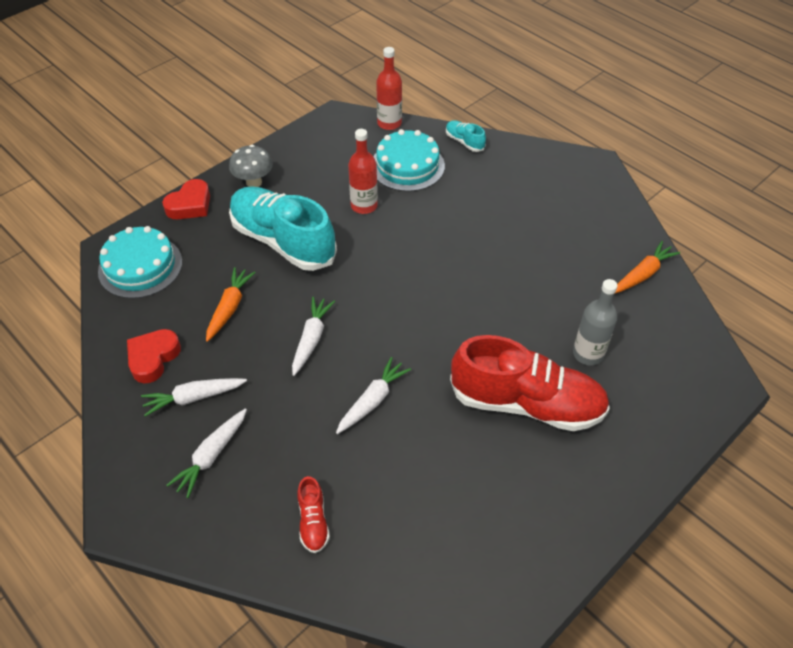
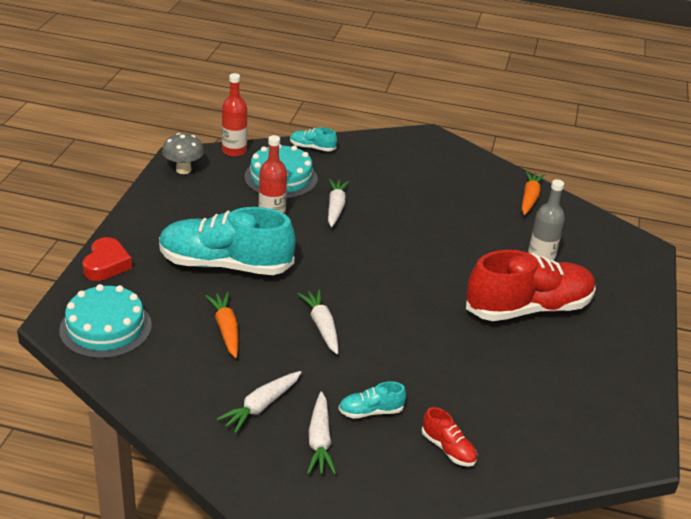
camera: 35 degrees left, 15 degrees down
red heart [127,329,181,383] -> none
grey mushroom [229,145,273,187] -> grey mushroom moved to [162,133,204,174]
white carrot [336,357,411,434] -> white carrot moved to [328,179,349,227]
none -> turquoise shoe [338,381,406,419]

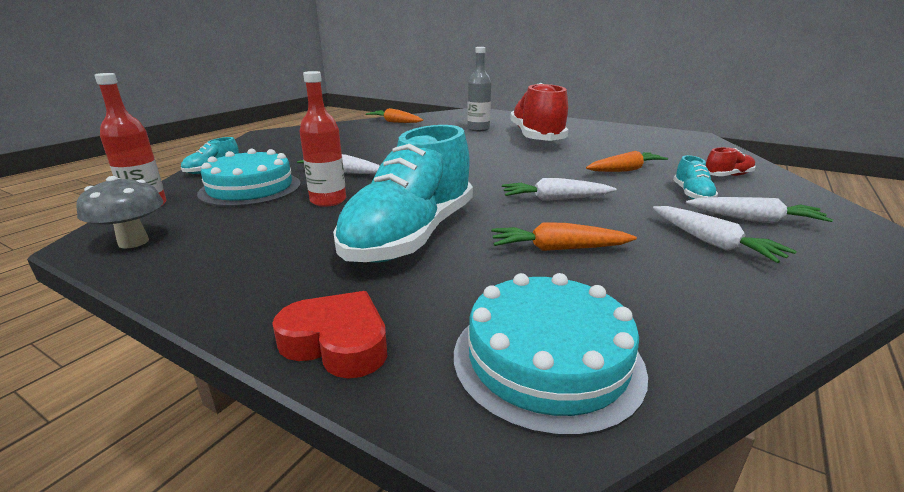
camera: 70 degrees left, 10 degrees down
none -> orange carrot [586,151,668,172]

